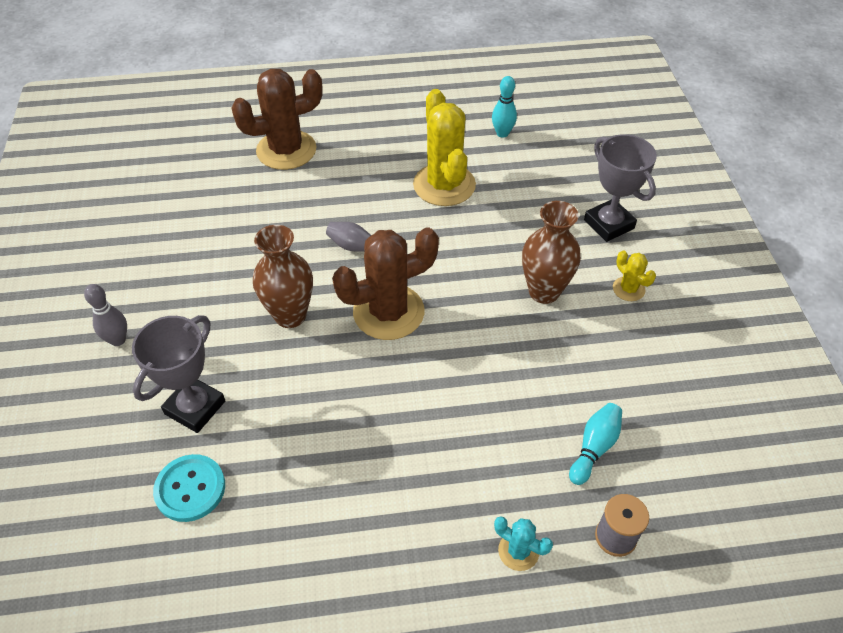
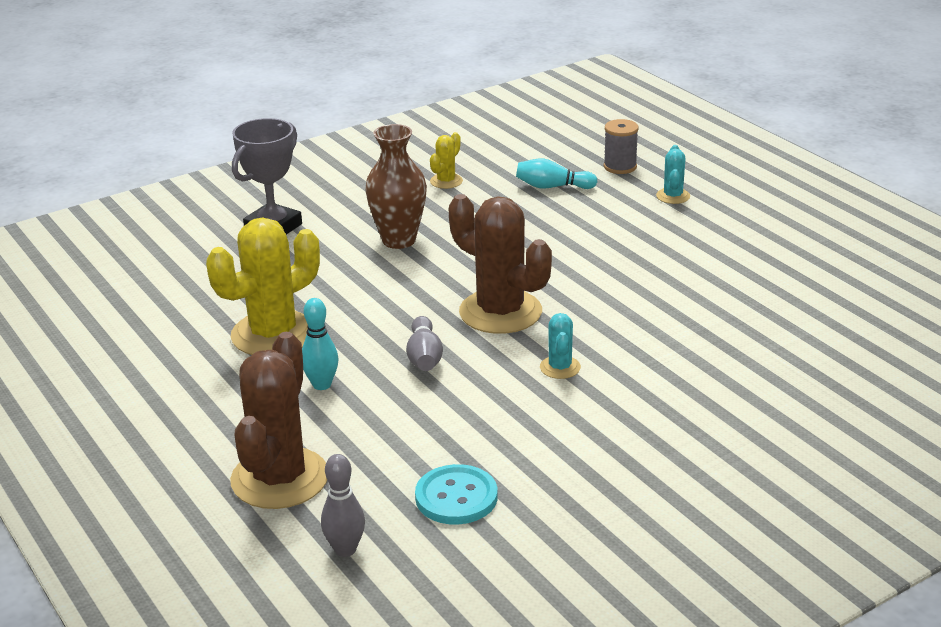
camera: 115 degrees left, 20 degrees down
grey bowling pin [84,284,127,346] -> grey bowling pin moved to [321,454,365,557]
grey trophy [132,315,225,433] -> none
turquoise button [153,454,225,522] -> turquoise button moved to [415,464,498,524]
brown cactus [231,69,323,170] -> brown cactus turned 60 degrees clockwise [230,332,327,509]
brown vase [253,225,313,328] -> turquoise cactus [540,313,581,379]
turquoise bowling pin [492,76,517,138] -> turquoise bowling pin moved to [302,298,338,390]
yellow cactus [613,250,656,301] -> yellow cactus moved to [430,132,463,189]

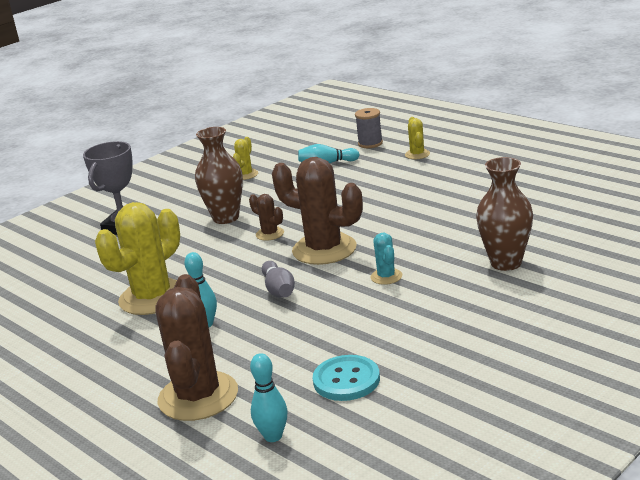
camera: 10 degrees left, 5 degrees down
grey bowling pin [321,454,365,557] -> turquoise bowling pin [250,353,288,442]
turquoise cactus [656,145,690,204] -> yellow cactus [405,117,430,159]
none -> brown cactus [249,194,284,241]
none -> brown vase [476,157,533,271]

